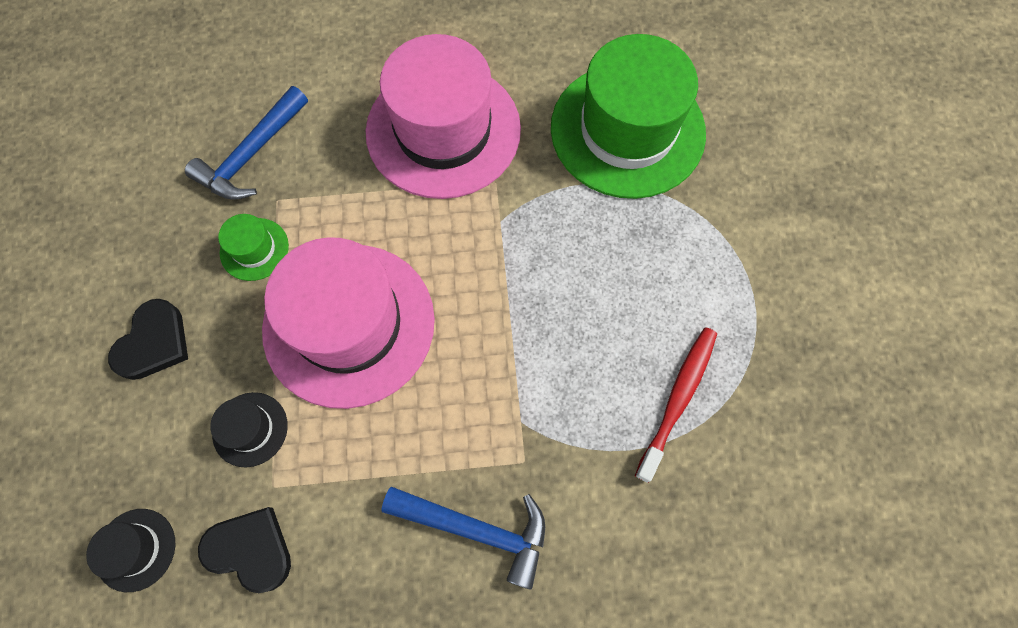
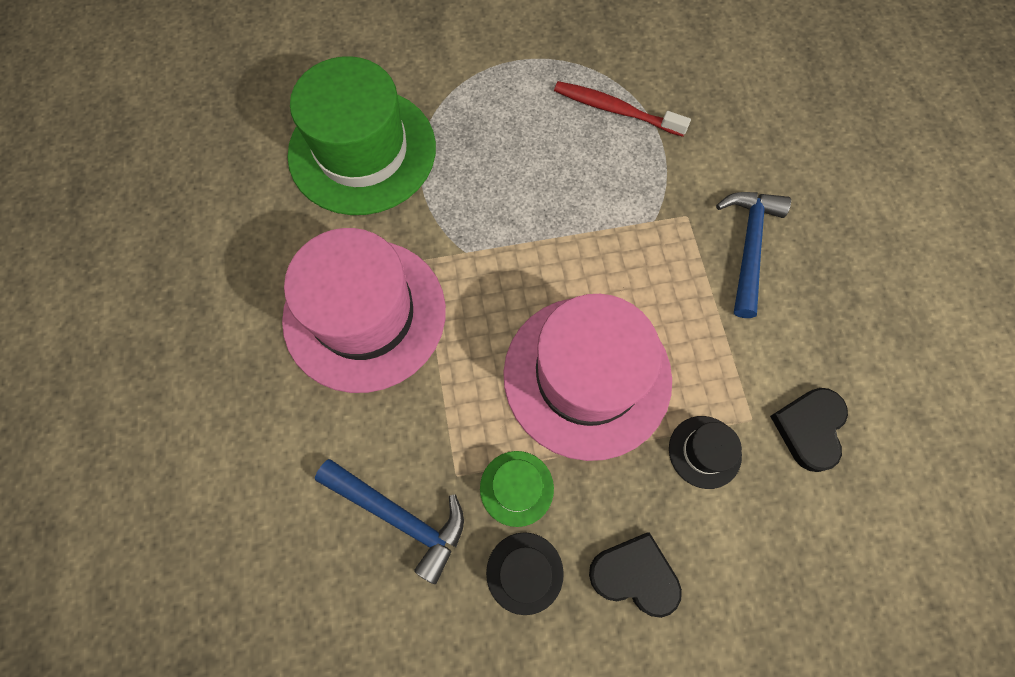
camera: 95 degrees left, 0 degrees up
black hat [86,509,175,592] -> black hat moved to [486,532,564,615]

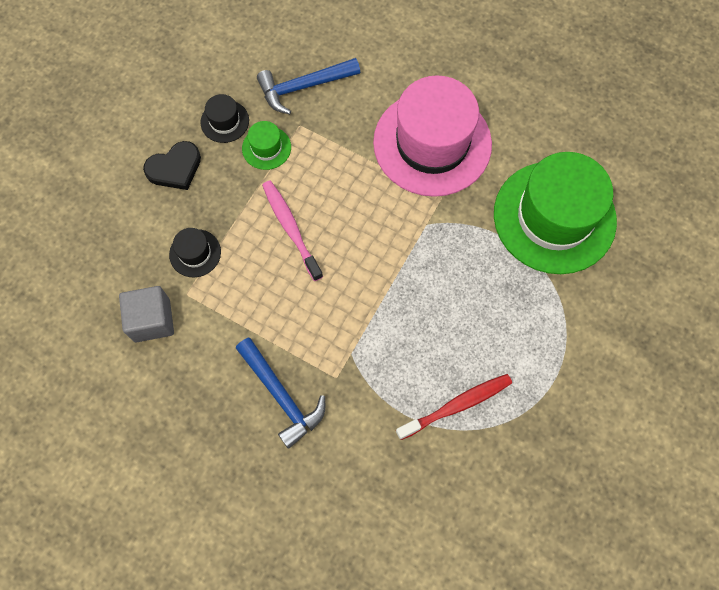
camera: 130 degrees right, 0 degrees up
pink hat [503,294,672,461] -> pink toothbrush [262,181,323,281]
black heart [770,388,848,472] -> grey cube [119,286,174,342]

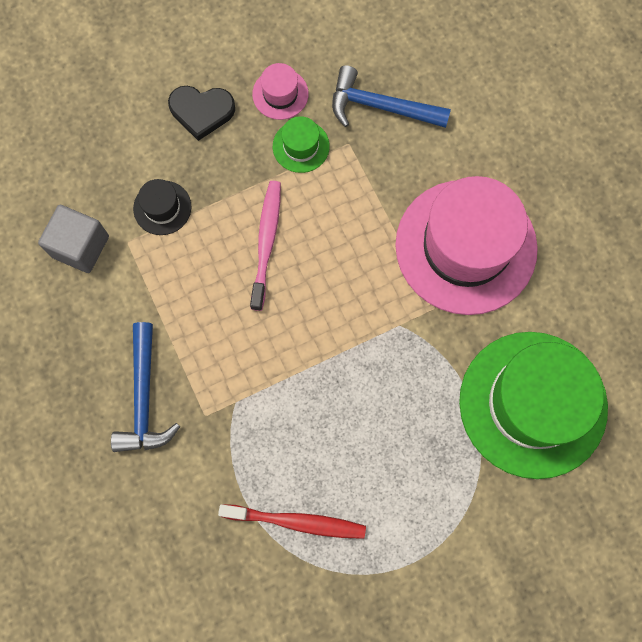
camera: 35 degrees right, 5 degrees up
black hat [200,94,249,143] -> pink hat [252,63,309,120]

